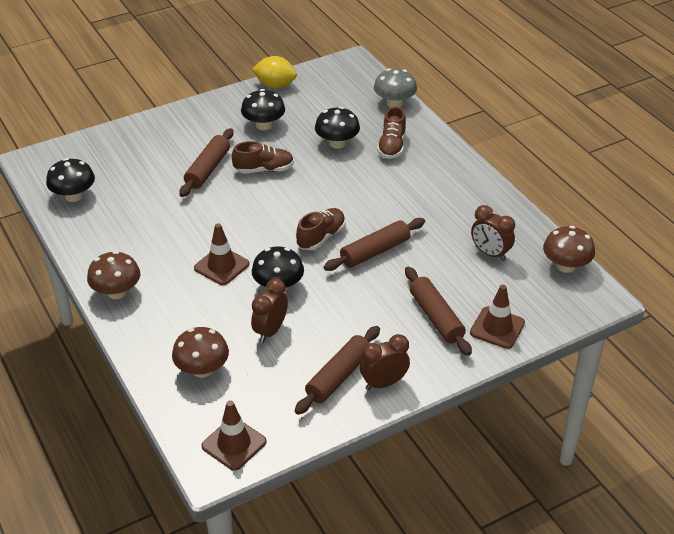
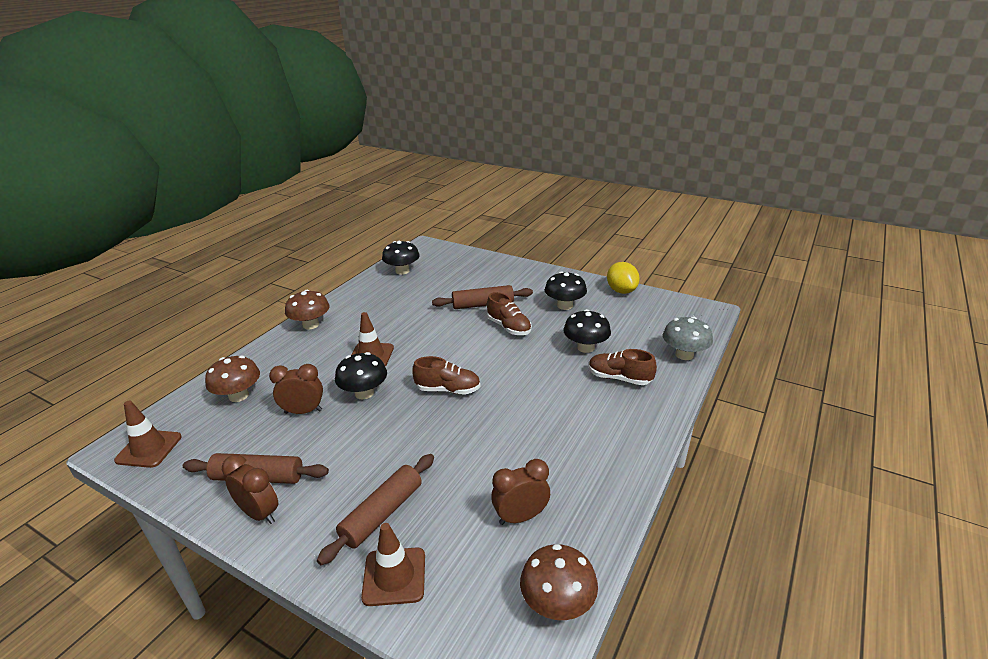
camera: 60 degrees right, 10 degrees down
brown rolling pin [324,218,425,271] -> none
brown shoe [377,106,406,159] -> brown shoe turned 45 degrees clockwise [589,349,657,385]
brown clock [471,205,515,261] -> brown clock turned 60 degrees clockwise [491,459,550,525]

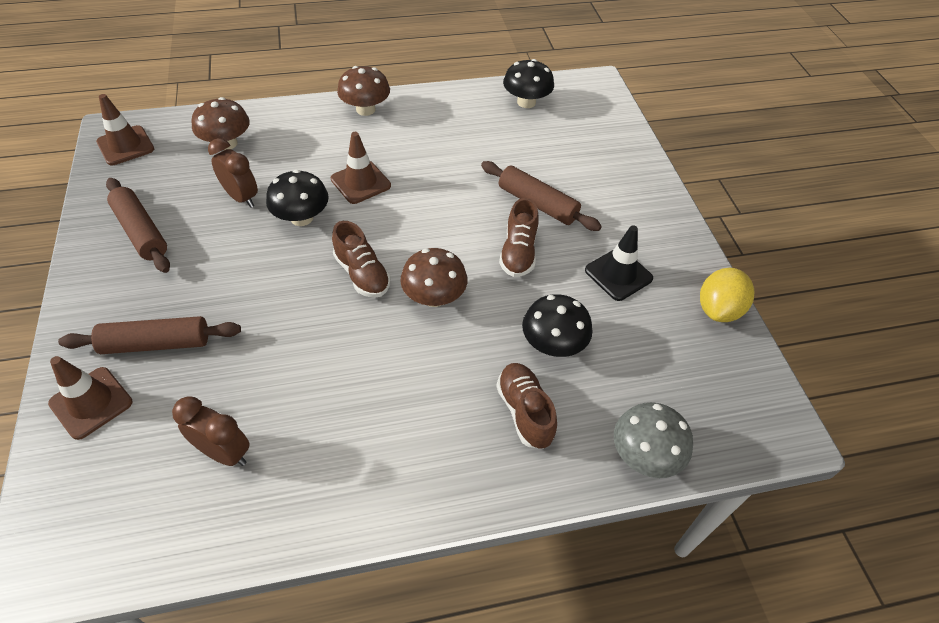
camera: 45 degrees right, 20 degrees up
brown clock [222,455,278,524] -> none
brown mushroom [520,544,598,620] -> brown mushroom moved to [400,248,467,307]
black mushroom [545,272,587,310] -> black traffic cone [585,225,653,301]

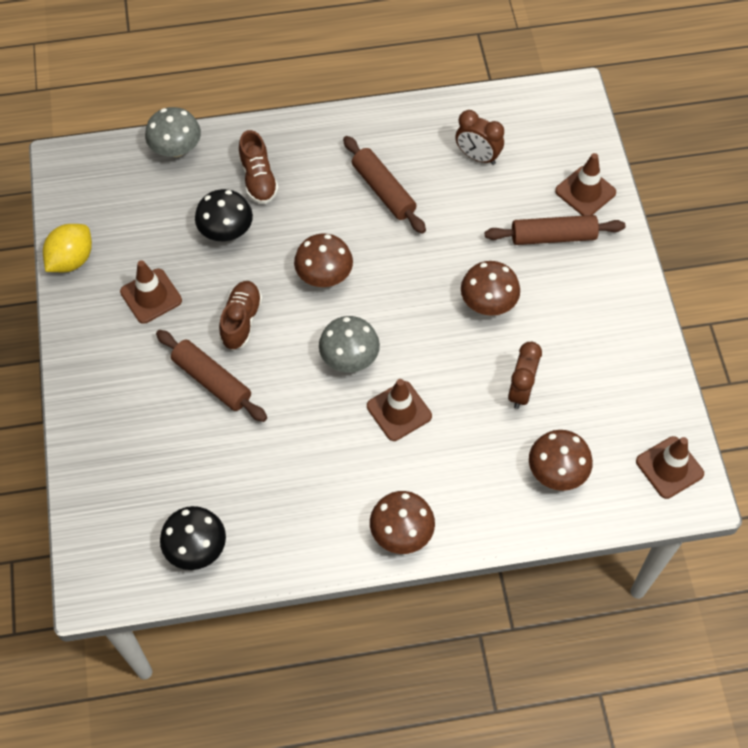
camera: 175 degrees left, 10 degrees up
brown rolling pin [106,178,170,273] -> brown rolling pin moved to [343,136,426,234]
brown clock [208,138,258,208] -> brown clock turned 120 degrees counterclockwise [508,342,542,409]
black mushroom [266,170,329,226] -> none
brown shoe [332,221,391,298] -> none
black traffic cone [585,225,653,301] -> brown traffic cone [120,260,182,324]
none -> grey mushroom [319,316,380,373]
none -> brown mushroom [461,261,520,316]

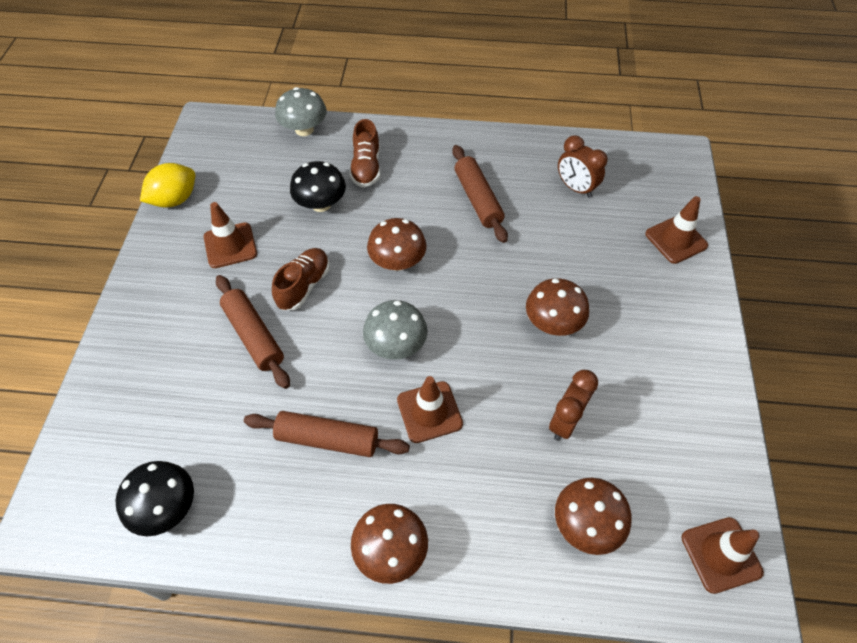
camera: 15 degrees right, 5 degrees down
brown rolling pin [485,215,625,245] -> brown rolling pin moved to [244,411,410,457]

